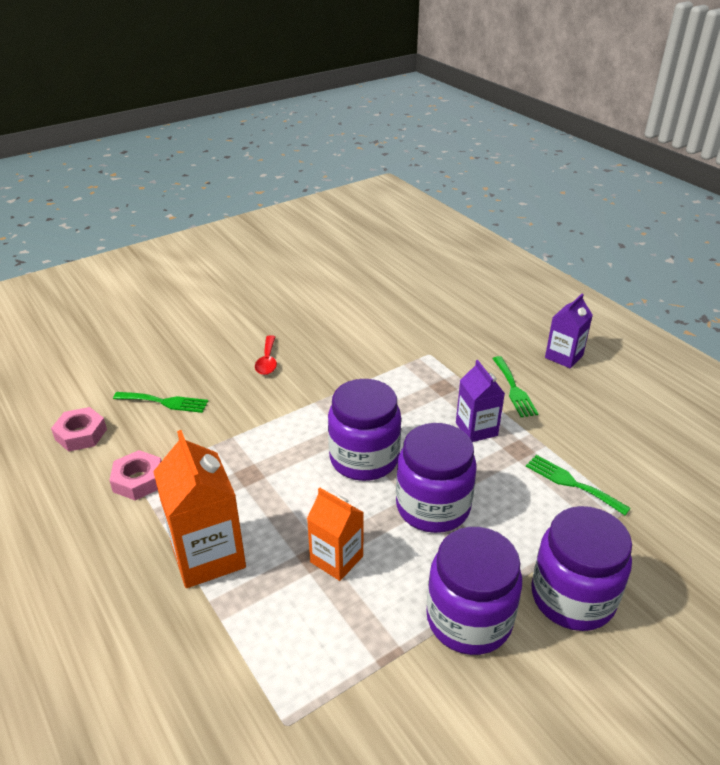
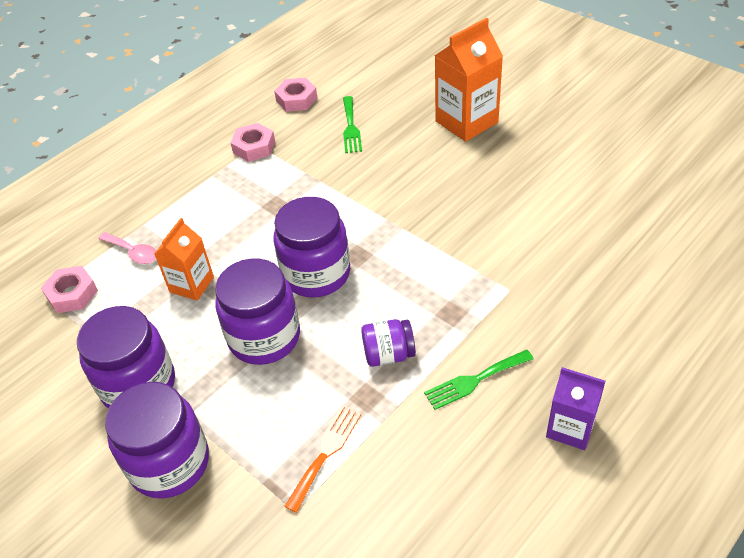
camera: 80 degrees right, 10 degrees up
orange carton [153,430,246,588] -> orange carton moved to [435,18,503,142]
red spoon [255,335,277,375] -> none
purple carton [456,360,505,442] -> purple jar [361,319,416,367]
green fork [526,455,631,515] -> orange fork [284,405,361,513]
none -> pink nut [41,266,98,313]
none -> pink spoon [98,232,156,264]

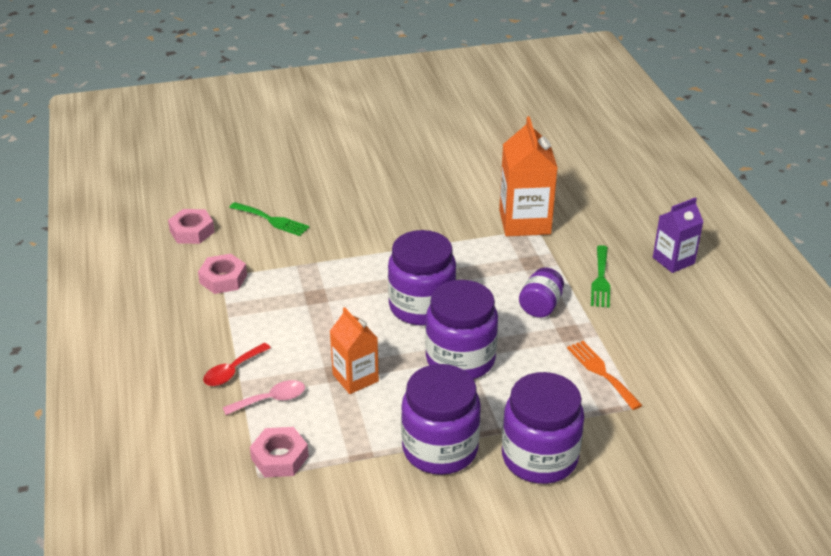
camera: 60 degrees left, 10 degrees down
orange carton [435,18,503,142] -> orange carton moved to [499,116,558,236]
none -> red spoon [203,343,271,386]

